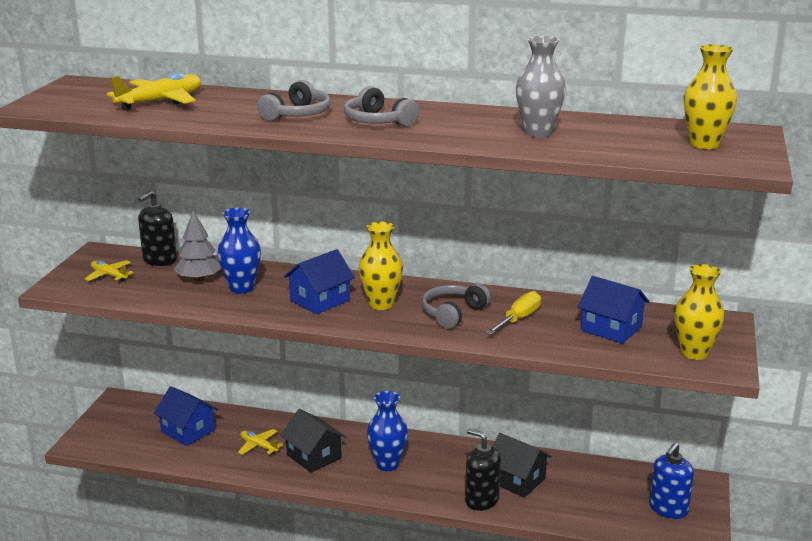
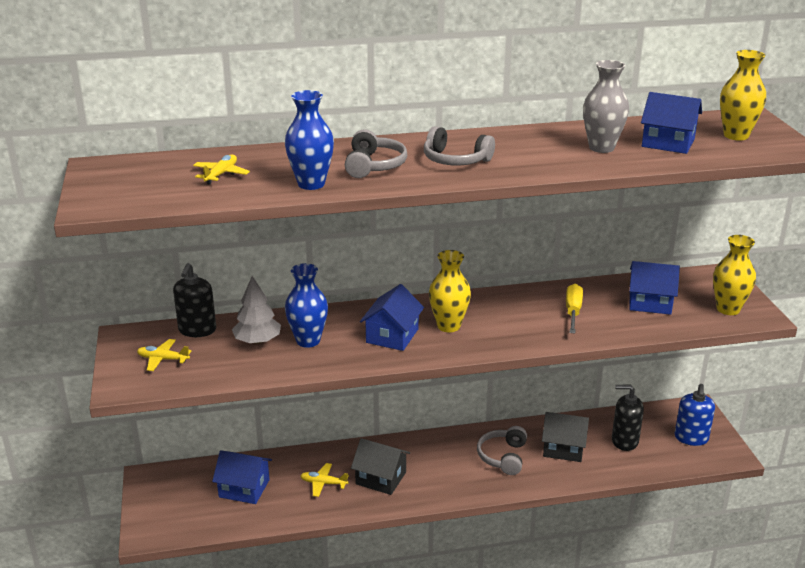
camera: 25 degrees left, 5 degrees up
yellow plane [107,72,201,111] -> yellow plane [193,155,250,184], size x0.57
blue vase [367,391,408,471] -> blue vase moved to [285,90,334,190]
grey headphones [422,283,491,329] -> grey headphones moved to [477,426,527,475]
black soap dispenser [465,429,501,511] -> black soap dispenser moved to [612,385,644,451]
none -> blue house [641,92,702,154]

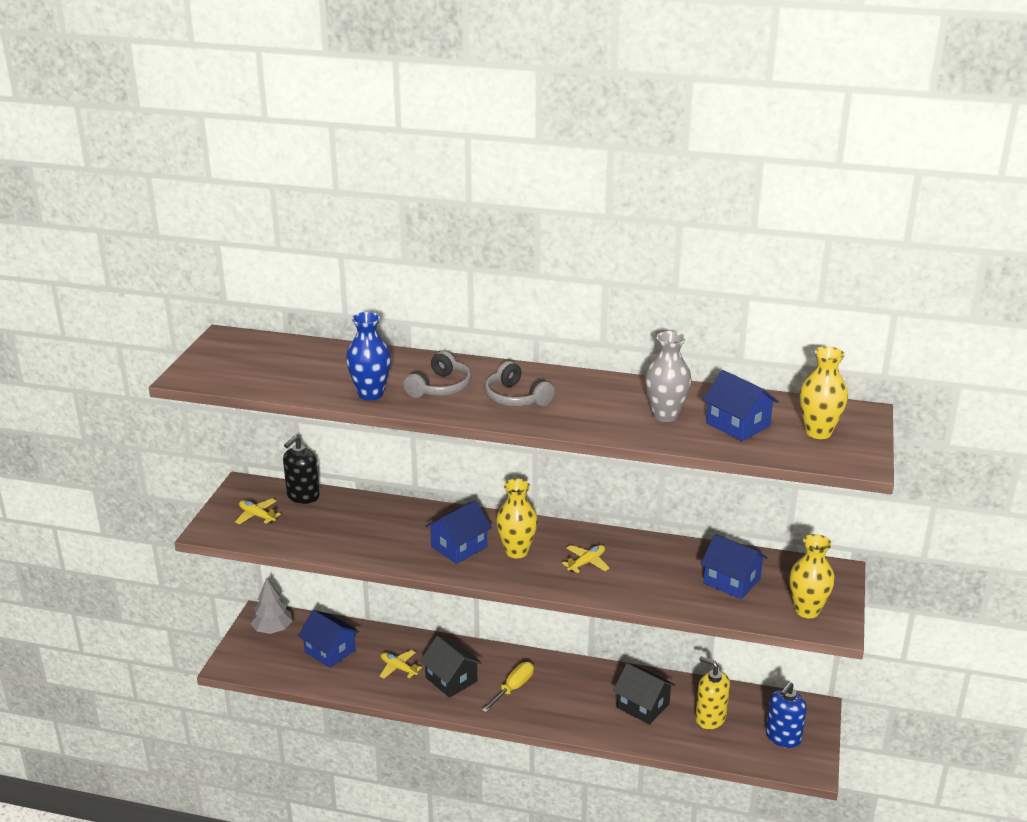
camera: 25 degrees right, 0 degrees up
yellow plane [193,155,250,184] -> yellow plane moved to [562,545,610,573]
grey tree [232,276,281,344] -> grey tree moved to [250,578,293,634]
blue vase [285,263,328,348] -> none
grey headphones [477,426,527,475] -> none
yellow screwdriver [566,284,583,334] -> yellow screwdriver moved to [482,662,534,713]
black soap dispenser [612,385,644,451] -> yellow soap dispenser [695,656,730,729]

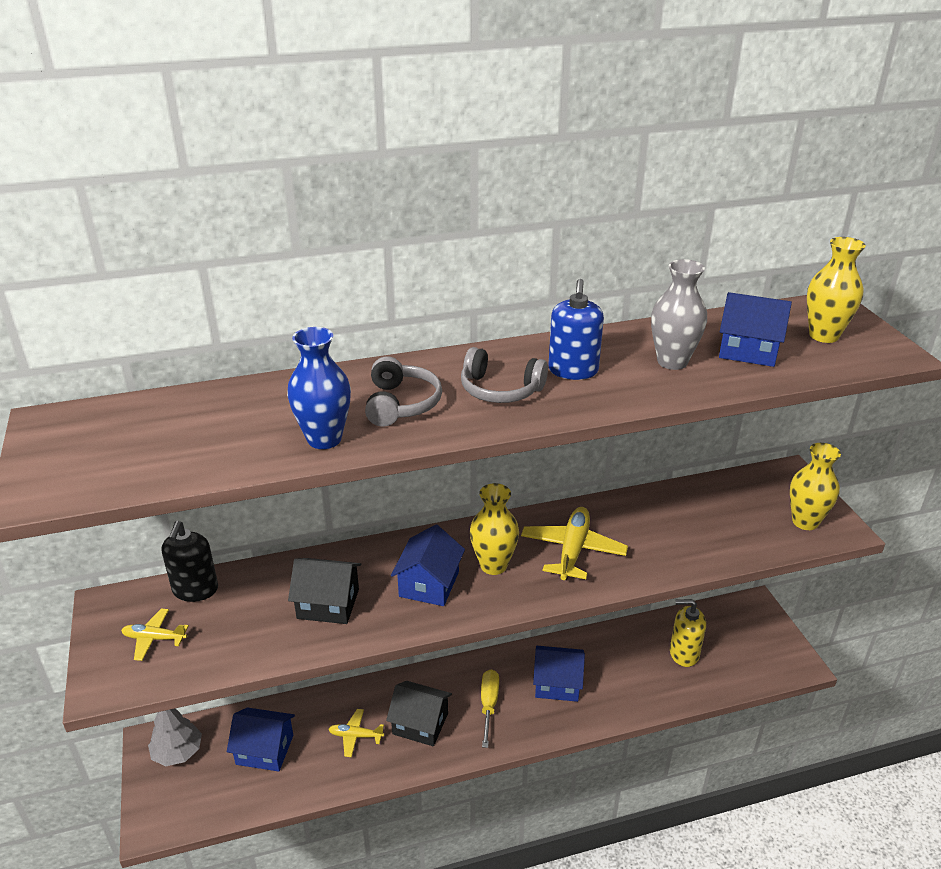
camera: 30 degrees left, 5 degrees up
yellow plane [562,545,610,573] -> yellow plane [521,507,628,580], size x1.75
black house [613,663,675,725] -> black house moved to [288,558,361,624]
blue house [700,534,768,599] -> blue house moved to [533,646,585,702]
blue soap dispenser [766,682,807,748] -> blue soap dispenser moved to [548,279,604,380]

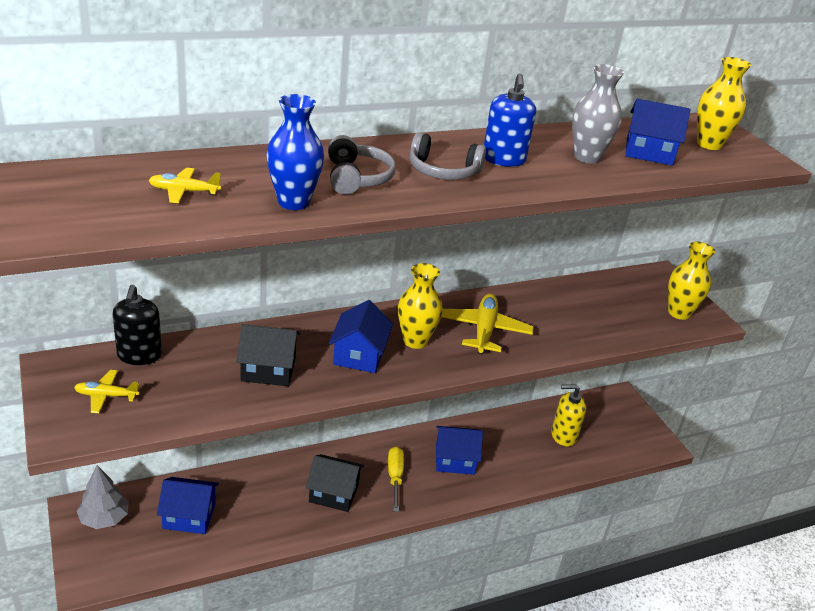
camera: 10 degrees left, 0 degrees up
yellow plane [329,709,384,757] -> yellow plane moved to [149,168,221,203]

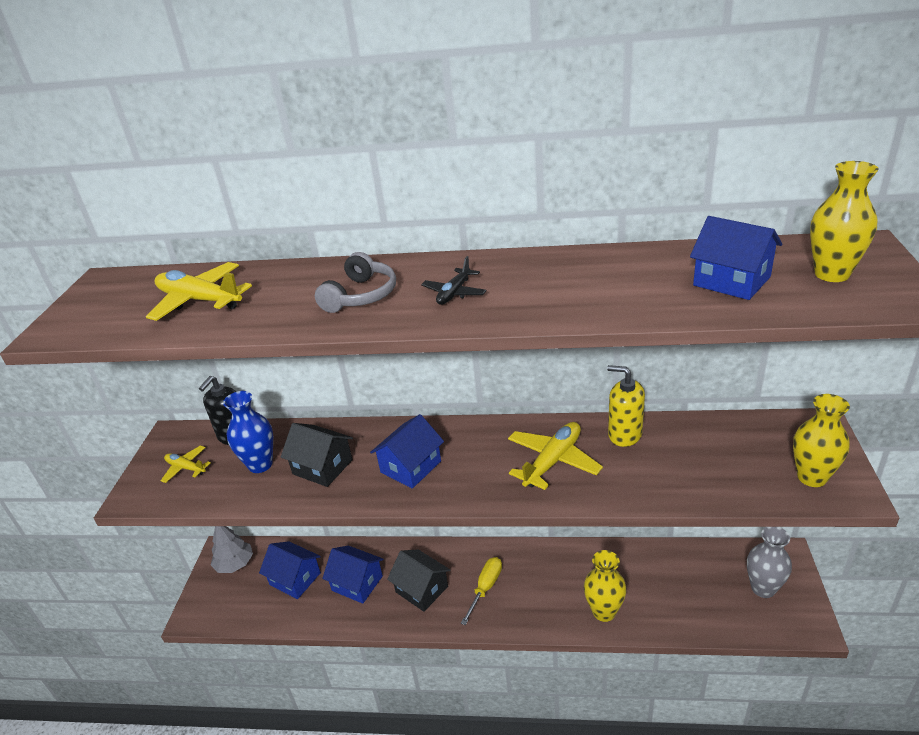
camera: 35 degrees right, 0 degrees up
yellow plane [149,168,221,203] -> yellow plane [146,262,252,321], size x1.75
blue vase [266,94,324,210] -> blue vase moved to [223,391,273,473]
yellow vase [398,263,443,349] -> yellow vase moved to [584,550,626,622]
grey headphones [410,132,486,180] -> black plane [421,256,486,305]
blue house [436,426,483,475] -> blue house moved to [322,546,384,604]
blue soap dispenser [484,73,536,167] -> none
yellow soap dispenser [551,384,586,447] -> yellow soap dispenser moved to [607,365,645,447]
grey vase [572,64,624,164] -> grey vase moved to [747,527,792,598]

